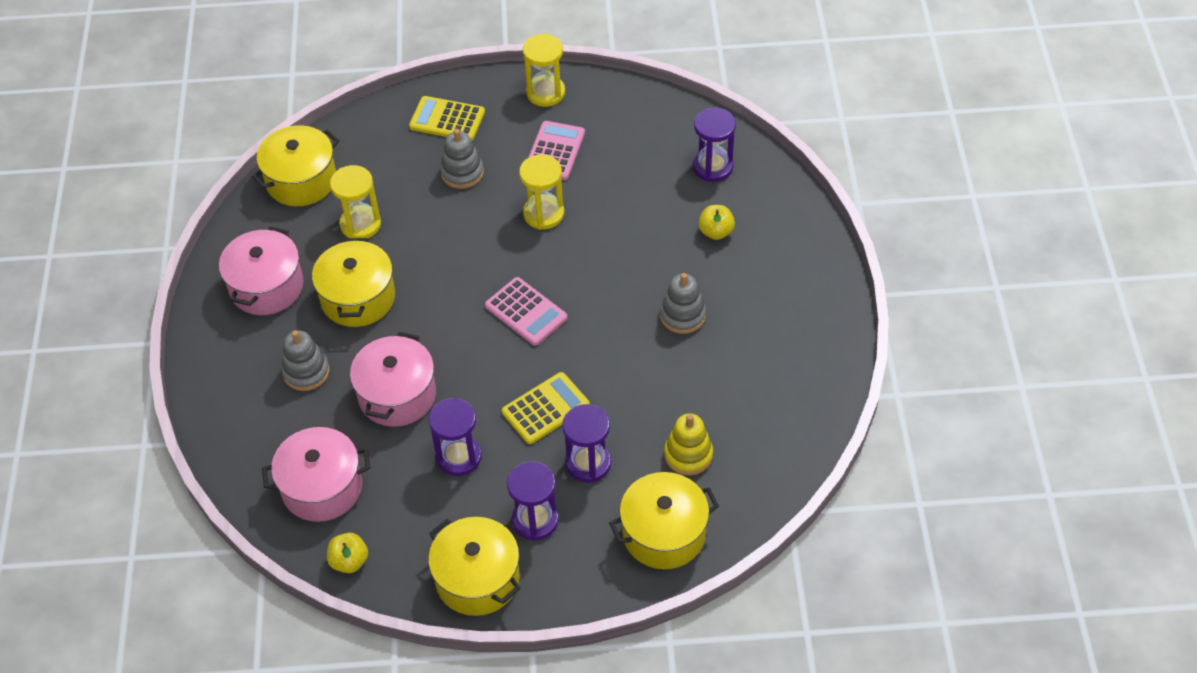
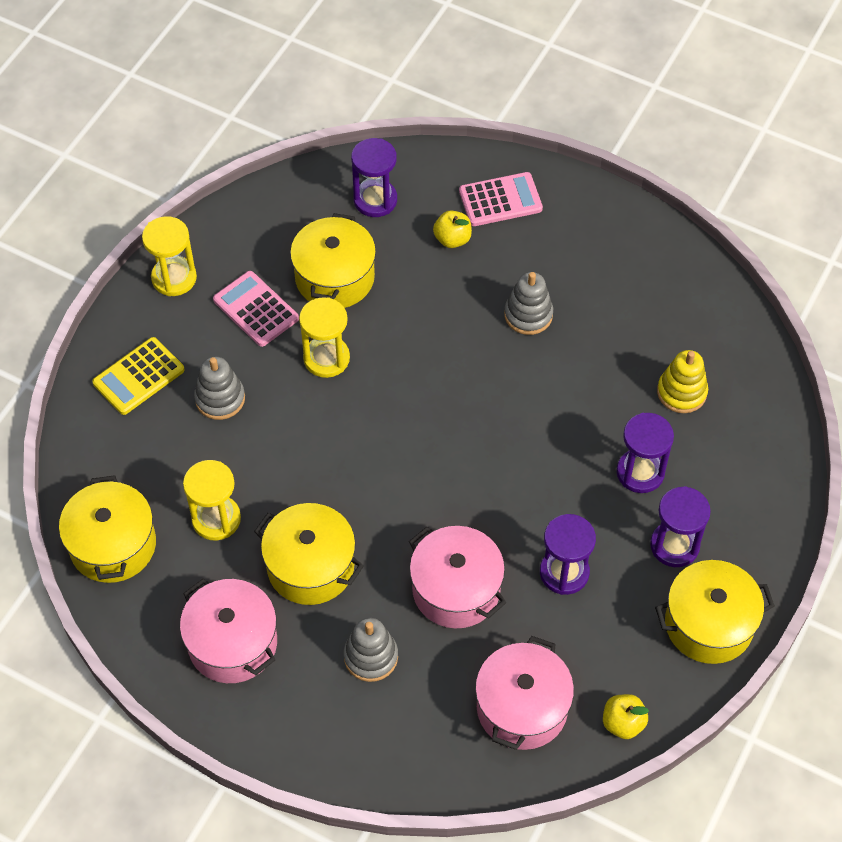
camera: 60 degrees left, 5 degrees up
pink calculator [485,277,567,346] -> pink calculator moved to [459,172,543,226]
yellow calculator [502,372,590,444] -> none
yellow pot [609,472,719,569] -> yellow pot moved to [290,213,376,308]

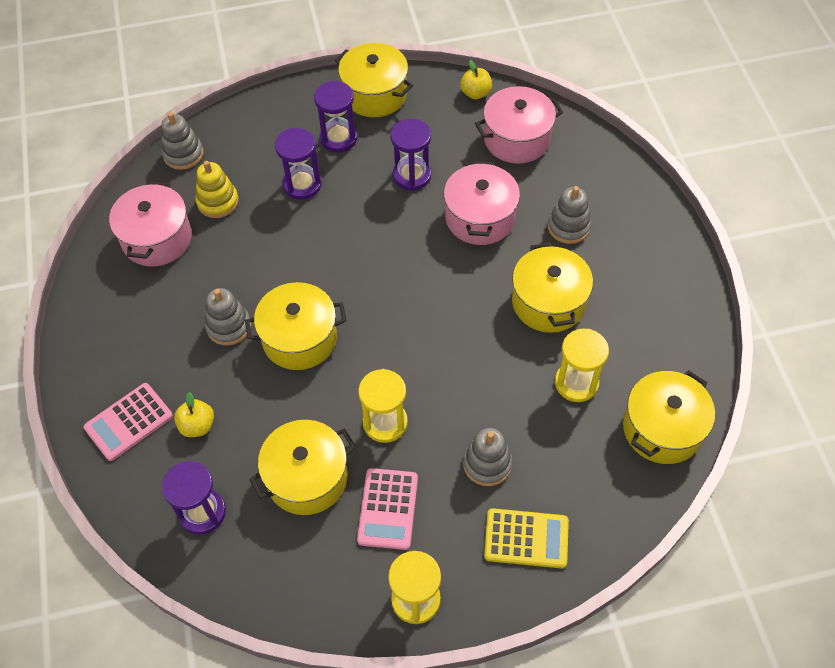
camera: 130 degrees left, 0 degrees up
pink pot [180,579,277,683] -> pink pot moved to [109,181,192,267]
pink calculator [459,172,543,226] -> pink calculator turned 75 degrees counterclockwise [83,383,173,461]
none -> grey stacking toy [161,112,203,170]
none -> yellow pot [245,282,347,370]

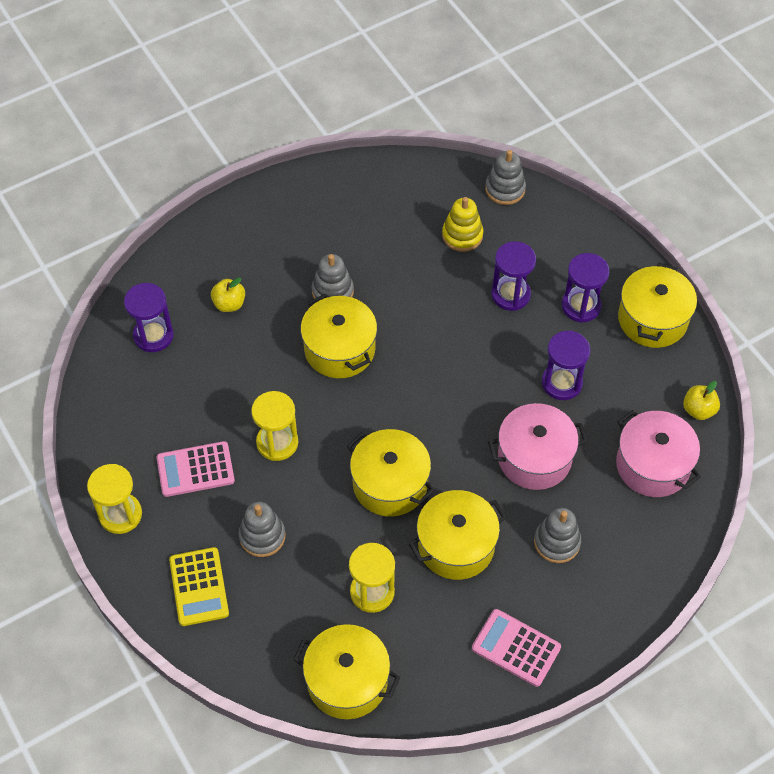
camera: 70 degrees right, 0 degrees up
pink calculator [83,383,173,461] -> pink calculator moved to [472,609,561,687]
pink pot [109,181,192,267] -> none
yellow pot [249,420,356,515] -> yellow pot moved to [347,429,435,517]

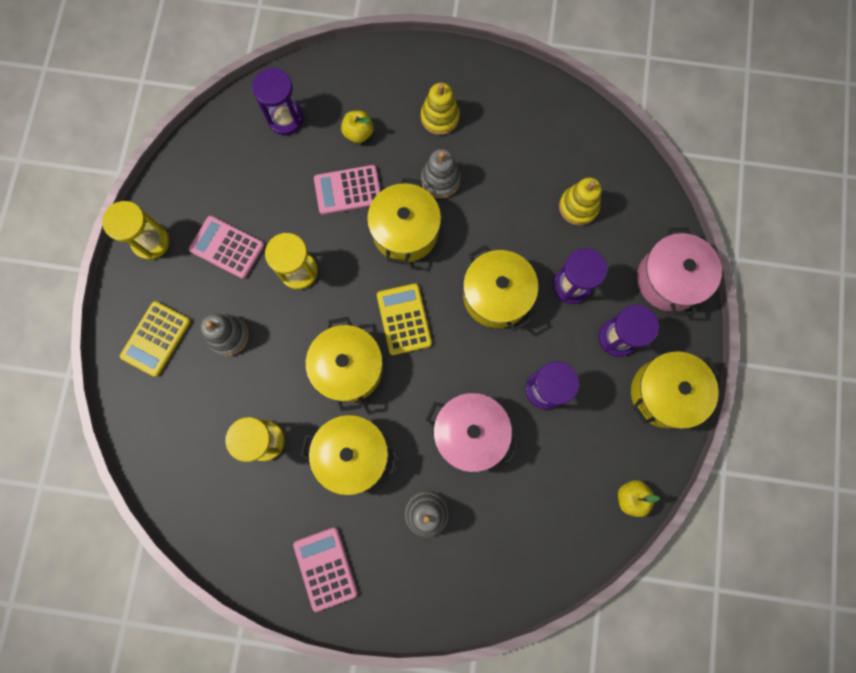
camera: 40 degrees right, 20 degrees up
yellow pot [293,624,400,719] -> yellow pot moved to [463,245,538,331]
grey stacking toy [485,150,526,205] -> none
pink pot [616,410,701,497] -> pink pot moved to [637,228,722,315]
none -> pink calculator [314,165,381,215]
none -> yellow calculator [377,283,432,355]
none -> yellow stacking toy [421,83,460,135]

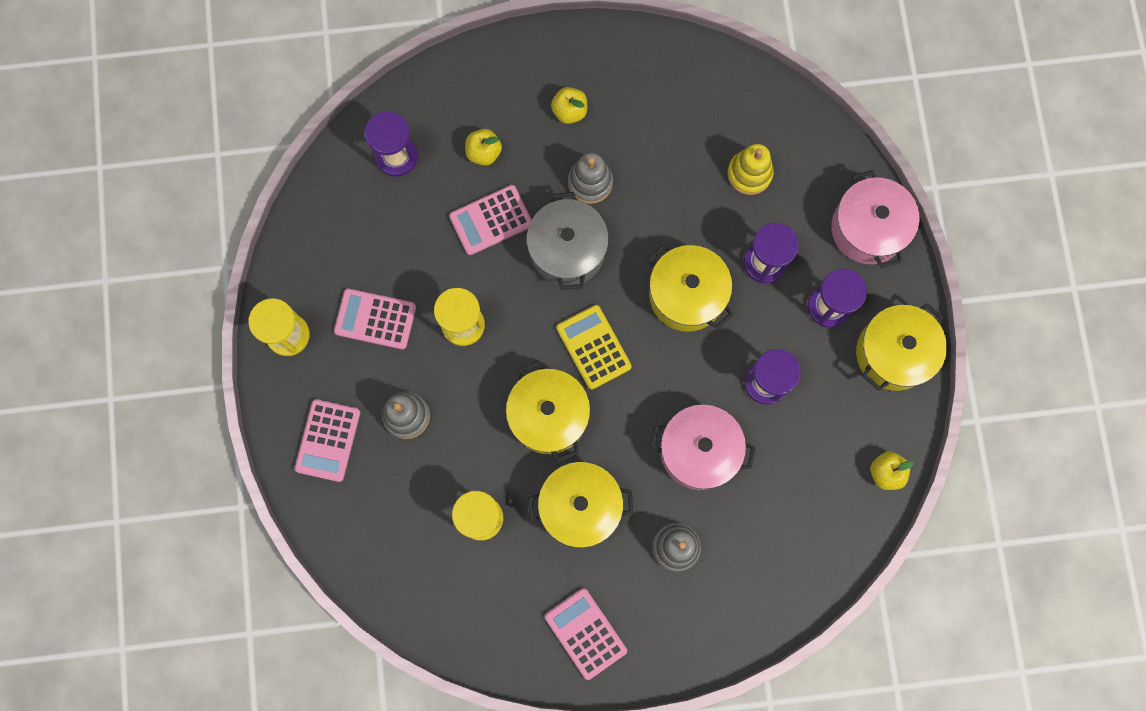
camera: 15 degrees left, 0 degrees up
yellow calculator [120,301,191,377] -> pink calculator [295,399,360,482]
yellow pot [367,178,441,265] -> grey pot [527,192,609,290]
yellow stacking toy [421,83,460,135] -> yellow apple [551,87,587,124]

